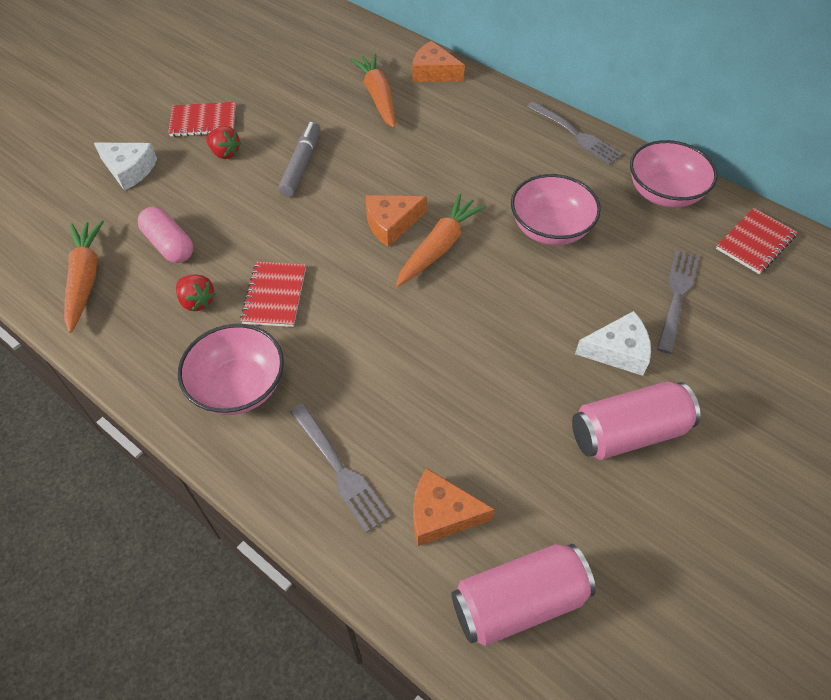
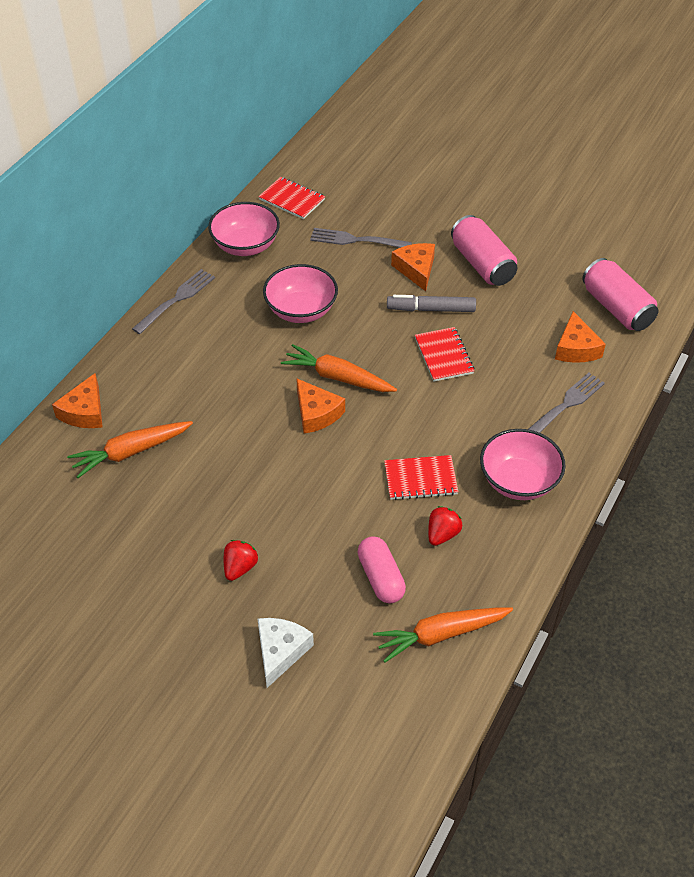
camera: 100 degrees left, 5 degrees down
pink capsule [138,207,193,263] -> pink capsule turned 60 degrees counterclockwise [358,536,406,603]
red notebook [168,102,235,137] -> red notebook moved to [415,327,475,382]
grey marker [278,122,320,197] -> grey marker moved to [387,295,476,312]
white cheese [575,311,651,376] -> orange cheese [391,243,435,291]

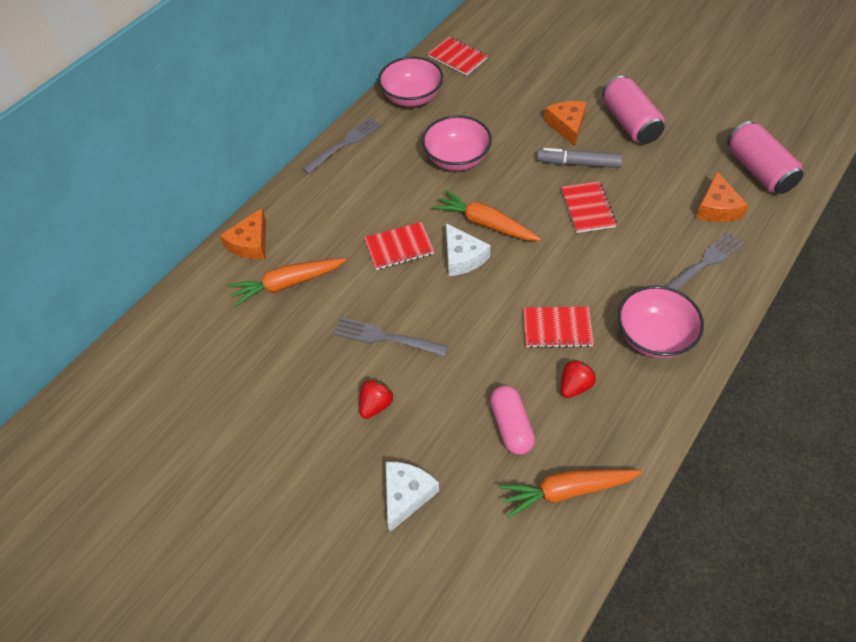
camera: 10 degrees right, 5 degrees up
orange cheese [296,378,345,434] -> white cheese [446,223,490,276]
grey fork [310,228,412,248] -> grey fork moved to [334,317,448,357]
none -> red notebook [364,222,434,270]

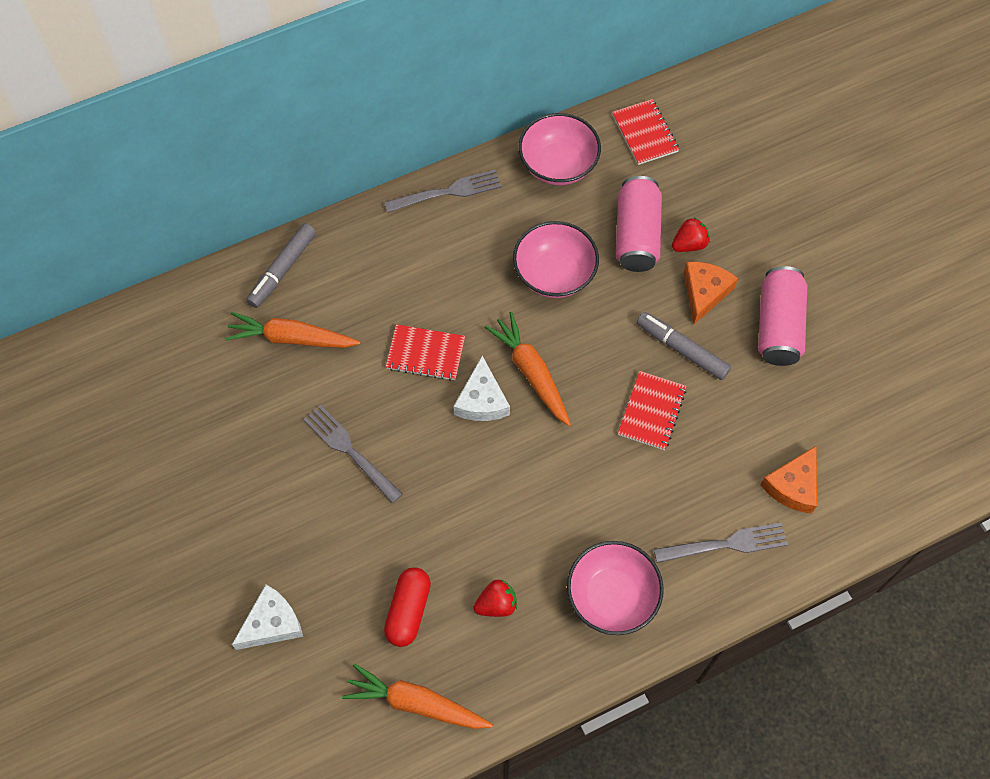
camera: 25 degrees right, 10 degrees up
orange cheese [220,208,266,259] -> grey marker [246,223,316,308]
red strawberry [359,379,393,419] -> red strawberry moved to [672,217,710,252]
pink capsule [490,385,535,455] -> red capsule [384,567,431,647]
red notebook [523,307,594,348] -> none
pink can [727,121,803,194] -> pink can moved to [616,176,662,272]

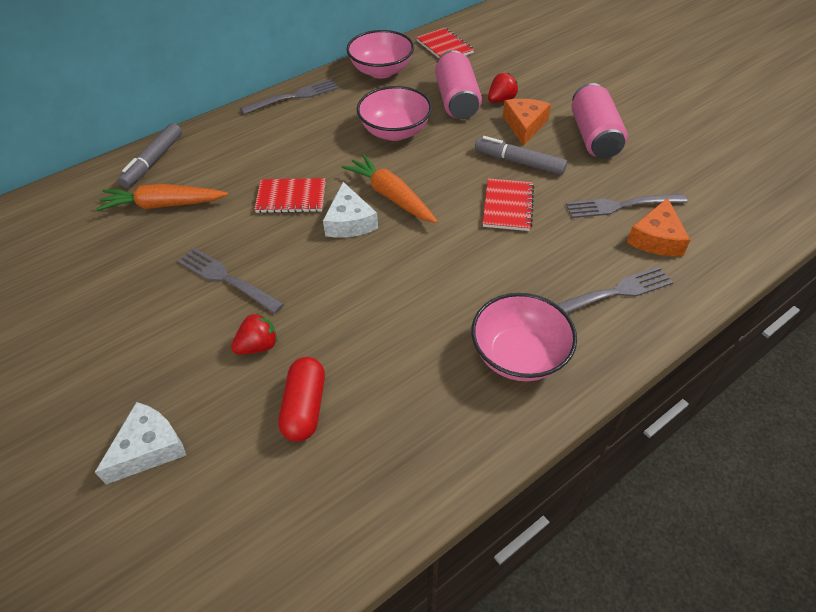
camera: 10 degrees left, 15 degrees down
orange carrot [342,663,493,729] -> none
red strawberry [473,579,517,617] -> red strawberry moved to [231,313,277,354]
none -> grey fork [566,194,688,218]

